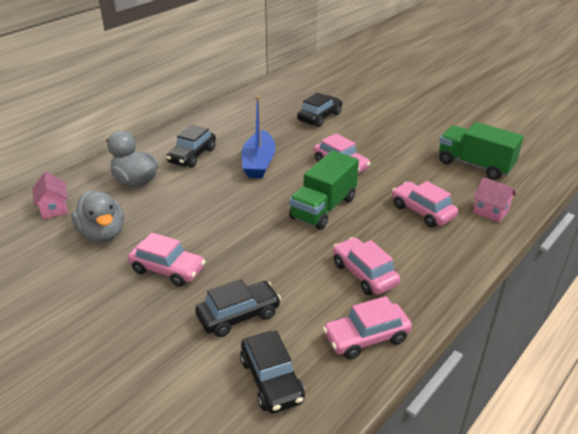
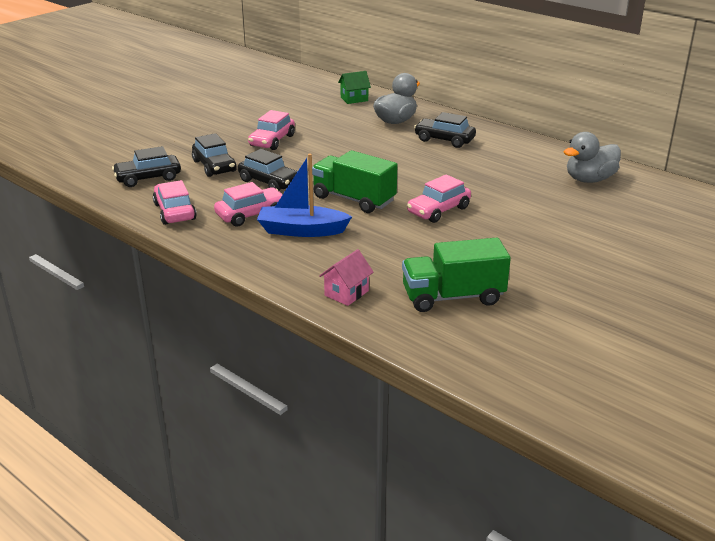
camera: 90 degrees right, 5 degrees down
pink house [32,172,68,219] -> green house [338,71,371,104]
grey duck [72,190,124,243] -> grey duck moved to [564,132,621,183]
blue boat [242,96,276,178] -> blue boat moved to [257,154,352,237]
black car [297,93,342,127] -> black car moved to [238,149,298,191]
pink car [392,181,458,227] -> none
green truck [439,122,524,180] -> green truck turned 135 degrees counterclockwise [402,238,511,312]

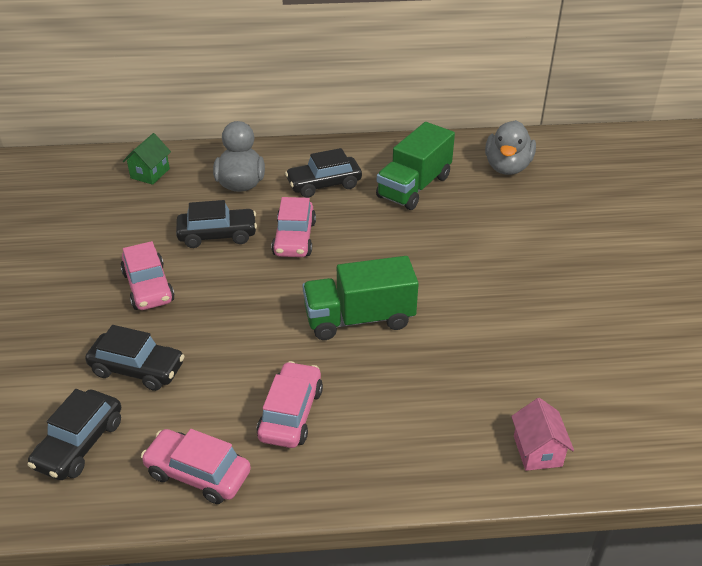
camera: 45 degrees left, 10 degrees up
black car [238,149,298,191] -> black car moved to [176,200,257,248]
blue boat [257,154,352,237] -> none
green truck [402,238,511,312] -> green truck moved to [376,122,455,210]
pink car [407,174,471,223] -> pink car moved to [271,197,316,257]

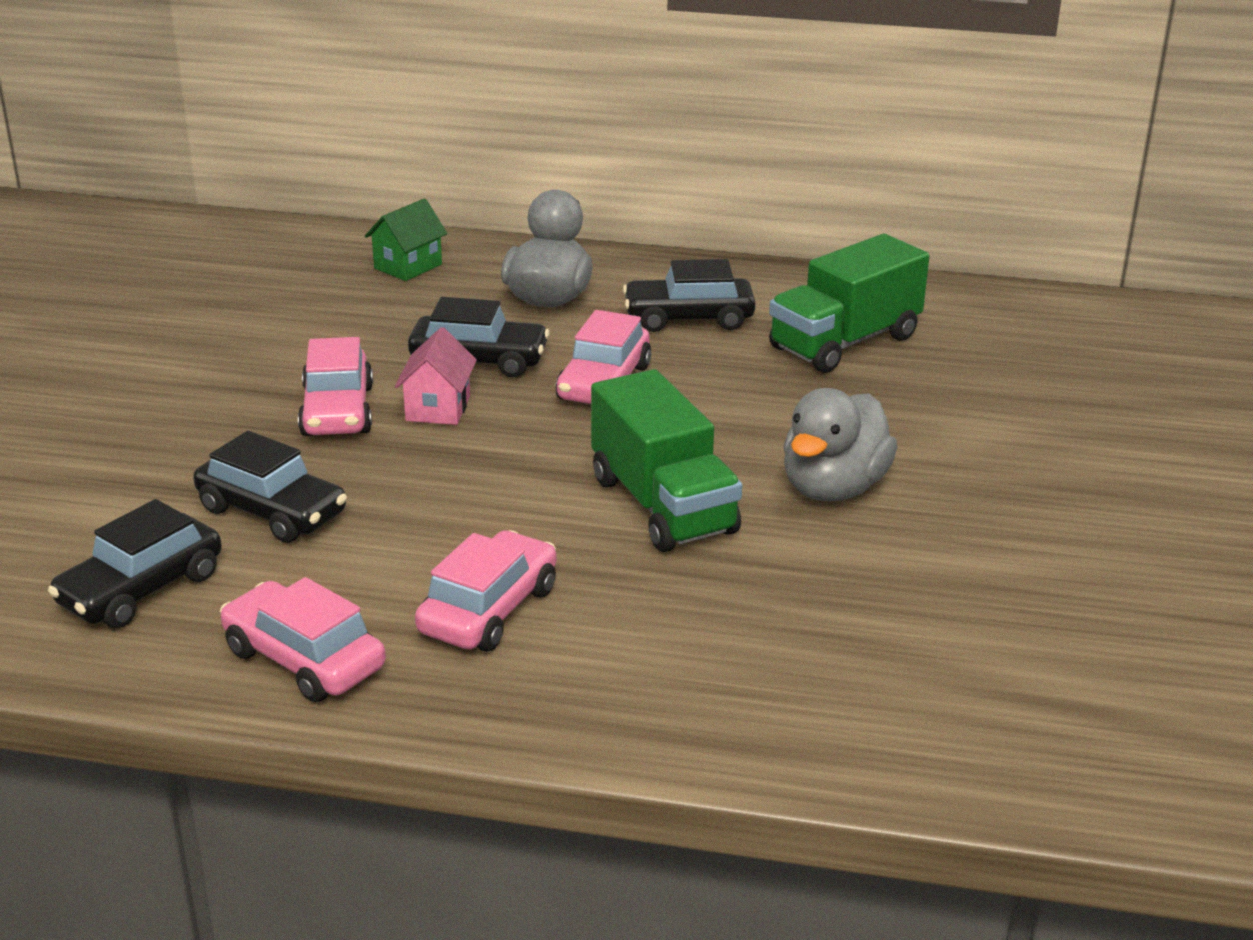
camera: 15 degrees right, 10 degrees down
green truck [302,256,419,340] -> green truck turned 120 degrees counterclockwise [591,369,742,552]
grey duck [485,120,536,175] -> grey duck moved to [783,388,898,501]
pink house [511,398,574,471] -> pink house moved to [395,327,477,425]

